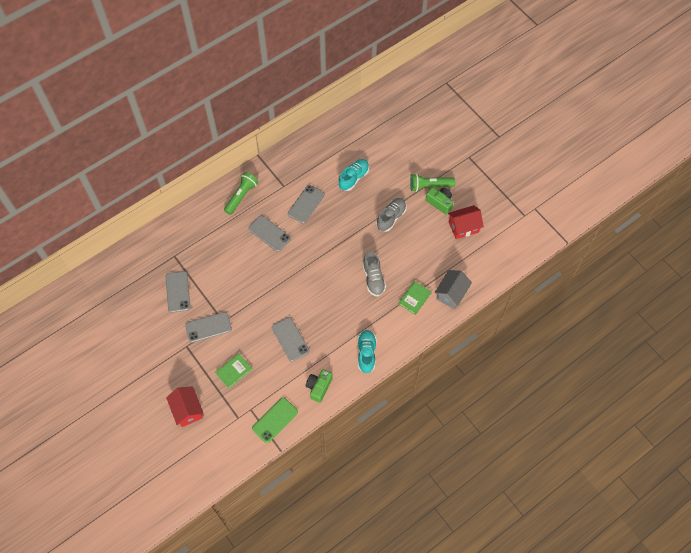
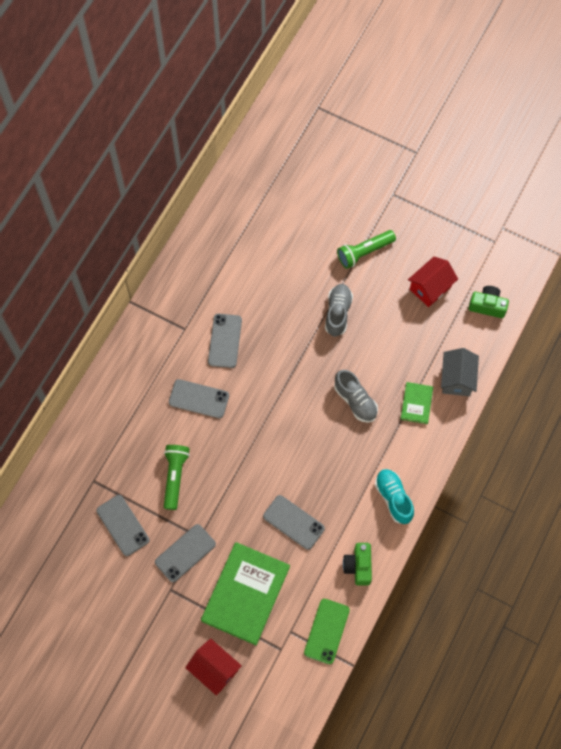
camera: 25 degrees left, 5 degrees up
green book [215,353,252,388] -> green book [201,542,290,645], size x2.08
green flashlight [224,172,258,215] -> green flashlight moved to [164,445,190,510]
turquoise shoe [339,159,369,191] -> none
green camera [426,187,453,214] -> green camera moved to [469,286,509,318]

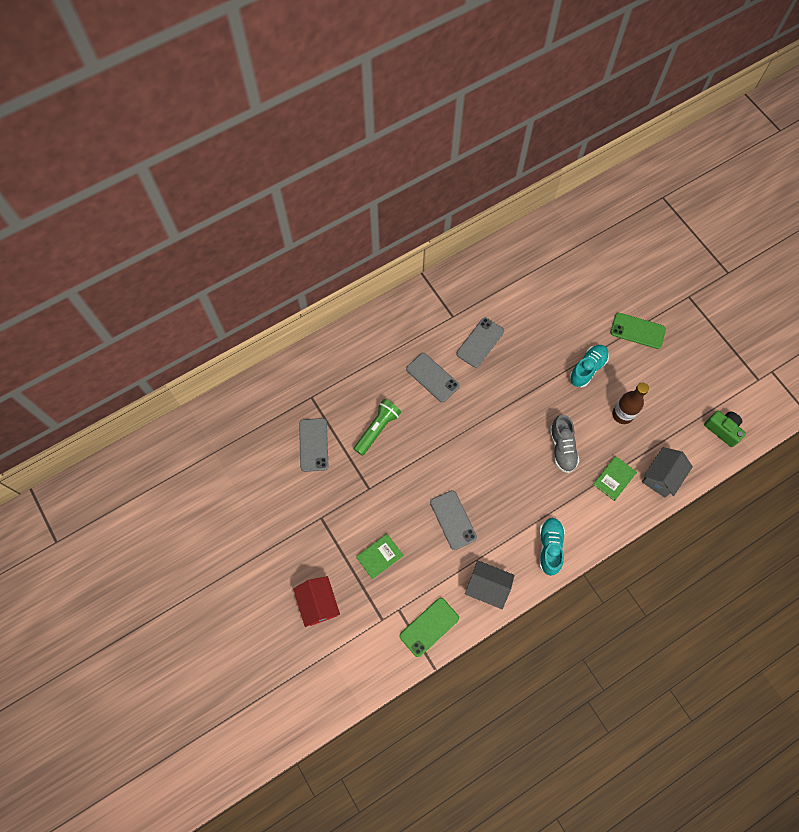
camera: 30 degrees right, 0 degrees up
grey phone [155,524,216,582] -> none
green book [201,542,290,645] -> green book [356,534,403,579], size x0.48
grey shoe [325,284,353,337] -> turquoise shoe [569,345,609,388]
green flashlight [337,230,396,269] -> green phone [610,313,666,349]
green camera [343,543,372,585] -> grey house [465,560,515,609]
red house [408,257,458,307] -> none
none -> brown bottle [612,383,649,424]

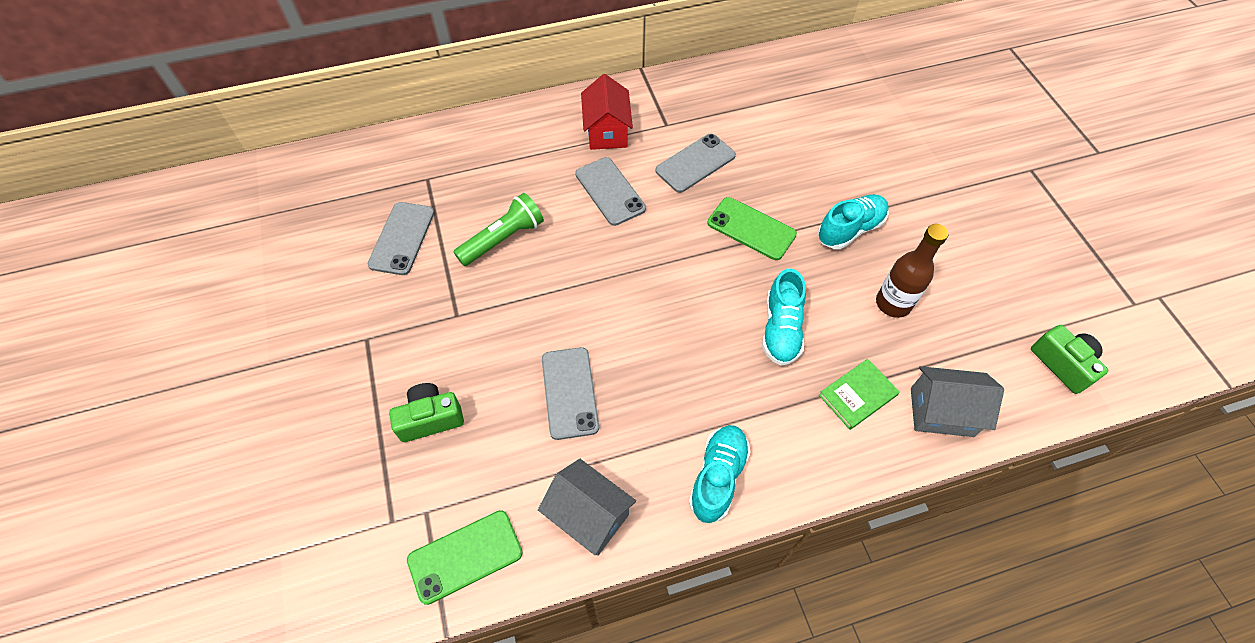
camera: 15 degrees right, 10 degrees down
red house [293,576,340,627] -> red house moved to [581,74,633,150]
green book [356,534,403,579] -> green camera [389,383,464,442]
grey shoe [550,415,579,473] -> turquoise shoe [762,268,806,366]
green phone [610,313,666,349] -> green phone moved to [707,197,797,260]
grey house [642,447,693,497] -> grey house turned 45 degrees clockwise [911,366,1004,437]

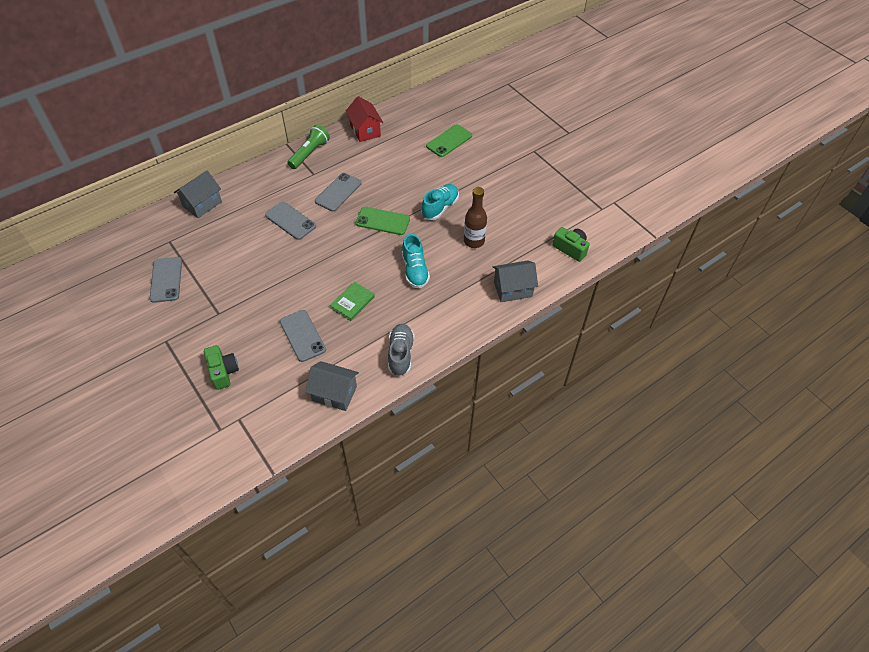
camera: 20 degrees left, 5 degrees down
green camera [389,383,464,442] -> green camera turned 105 degrees clockwise [204,345,239,390]
green phone [407,510,523,605] -> green phone moved to [426,124,472,157]
green flashlight [454,193,544,266] -> green flashlight moved to [287,125,330,169]
red house [581,74,633,150] -> red house moved to [346,96,383,142]
turquoise shoe [689,425,751,523] -> grey shoe [388,324,415,376]
green book [819,359,900,430] -> green book moved to [330,282,375,321]
none -> grey house [174,171,222,218]

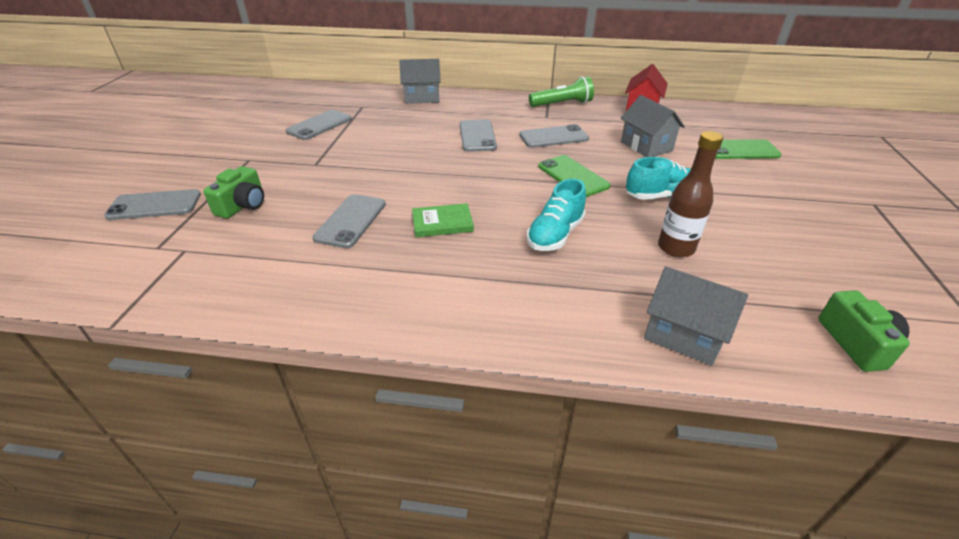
camera: 45 degrees right, 15 degrees down
grey house [305,361,359,411] -> grey house moved to [620,95,685,157]
grey shoe [388,324,415,376] -> none
none -> grey phone [104,189,201,220]

